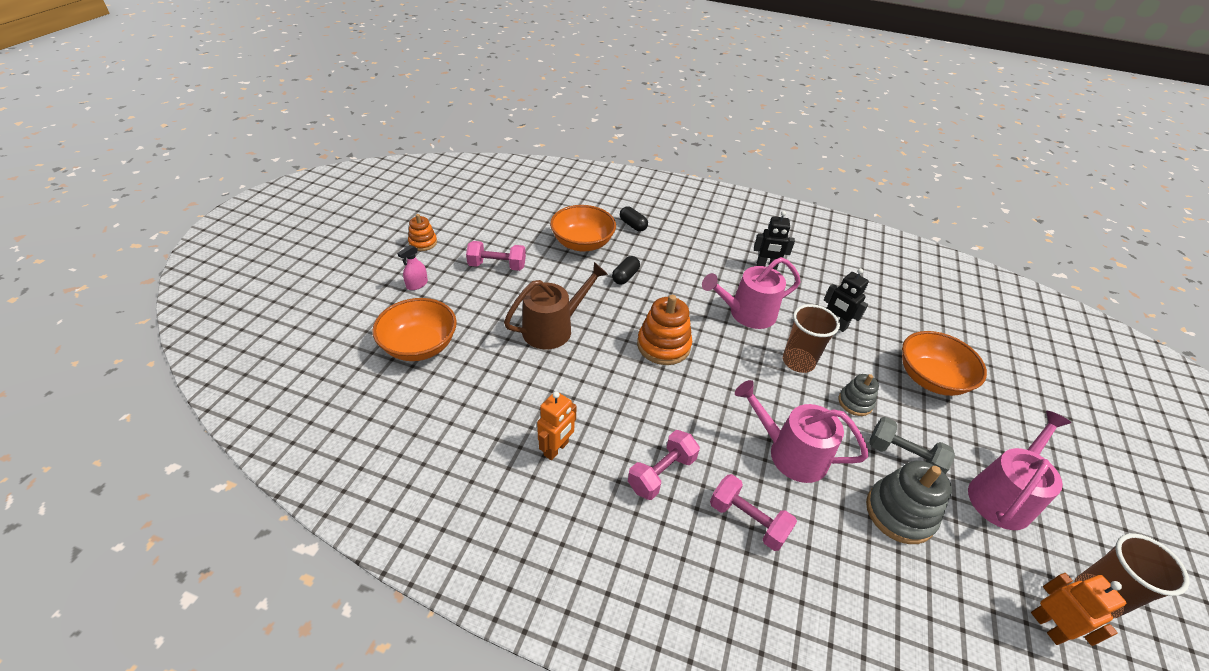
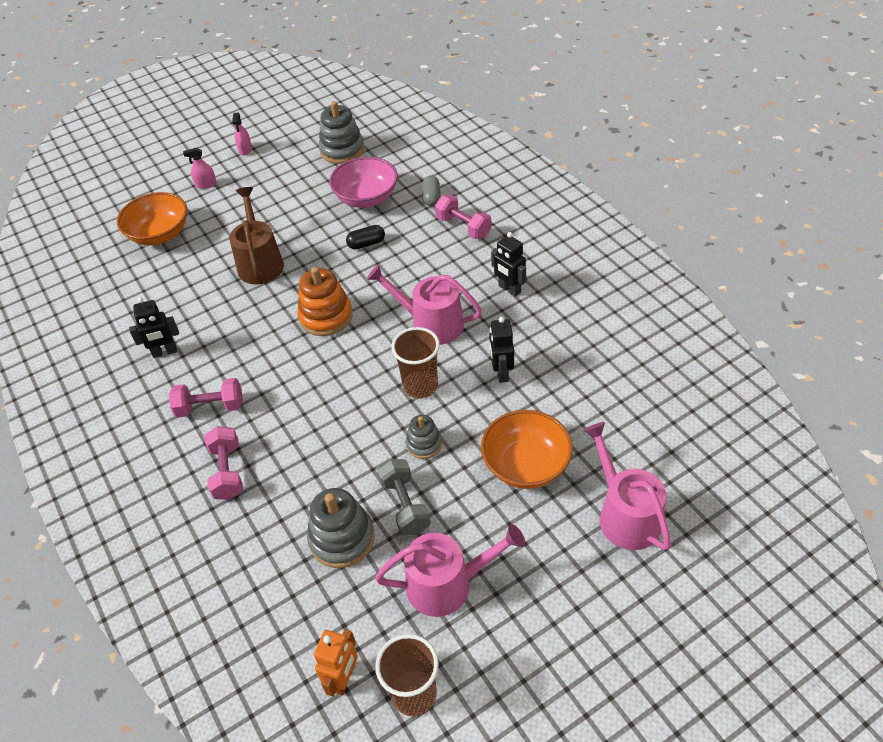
camera: 45 degrees right, 5 degrees up
orange stacking toy [408,214,437,251] -> pink spray bottle [232,113,252,155]
pink dumbbell [466,241,526,271] -> pink dumbbell moved to [435,195,491,239]
brown watering can [504,262,608,349] -> brown watering can turned 105 degrees counterclockwise [229,187,284,285]
orange robot [537,391,577,460] -> black robot [129,297,179,358]
orange bowl [550,205,616,252] -> pink bowl [329,157,398,208]
black capsule [620,206,648,232] -> grey capsule [422,175,441,207]
pink watering can [735,380,868,483] -> pink watering can moved to [583,422,671,550]
none -> grey stacking toy [319,101,365,164]

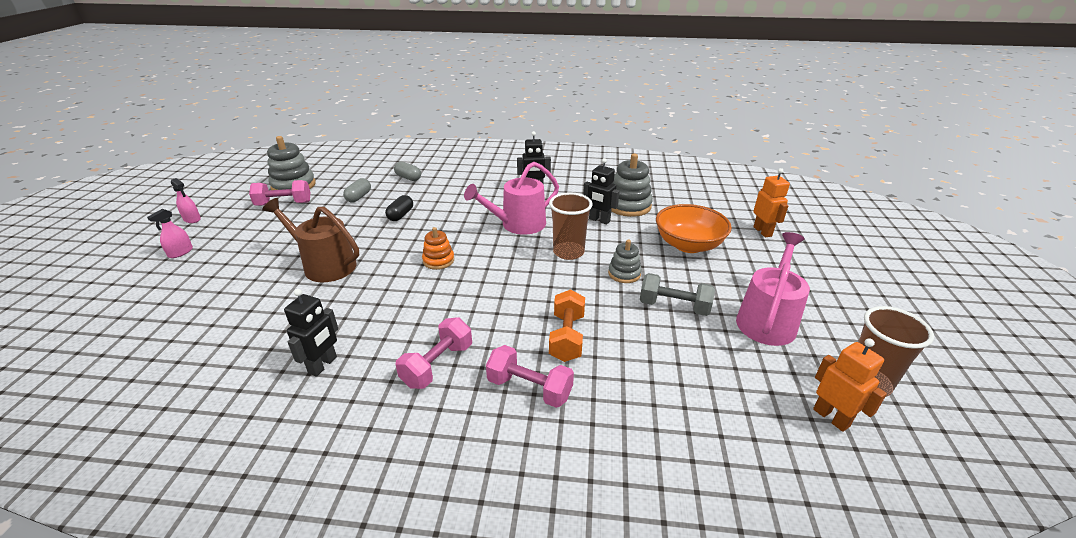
camera: 55 degrees left, 15 degrees down
orange bowl [117,192,187,245] -> none
orange stacking toy [297,267,353,336] -> orange stacking toy [422,227,454,270], size x0.59
grey stacking toy [307,488,375,568] -> grey stacking toy moved to [611,153,653,217]
pink bowl [329,157,398,208] -> grey capsule [343,178,371,202]
pink dumbbell [435,195,491,239] -> pink dumbbell moved to [249,180,310,206]
pink watering can [583,422,671,550] -> orange robot [753,168,790,237]
none -> orange dumbbell [549,289,585,362]

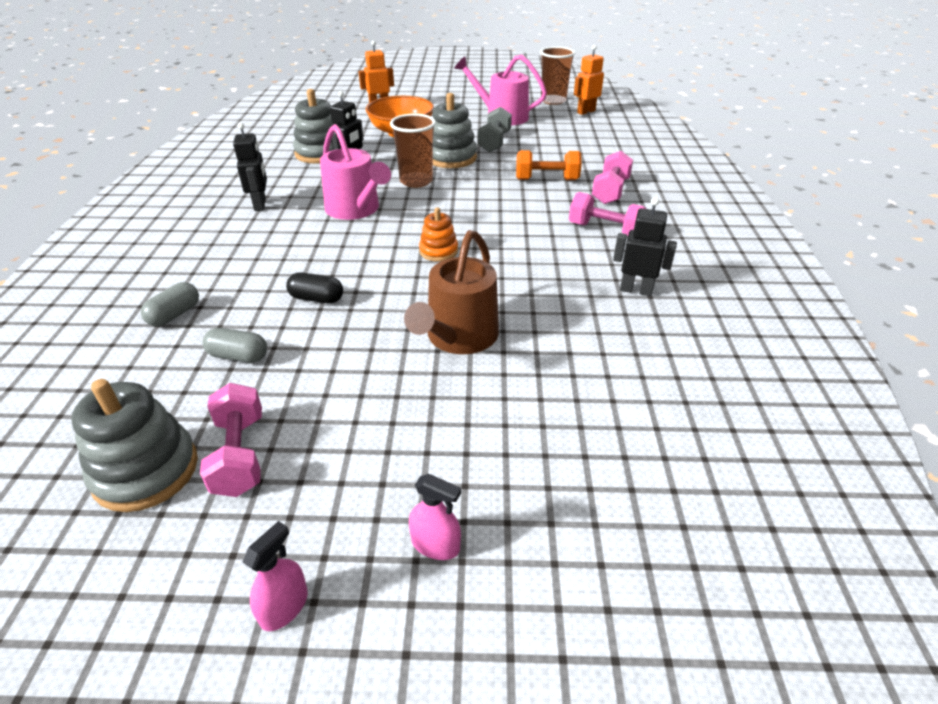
camera: 95 degrees left, 5 degrees up
grey stacking toy [608,240,642,283] -> grey stacking toy [432,93,477,168], size x1.69

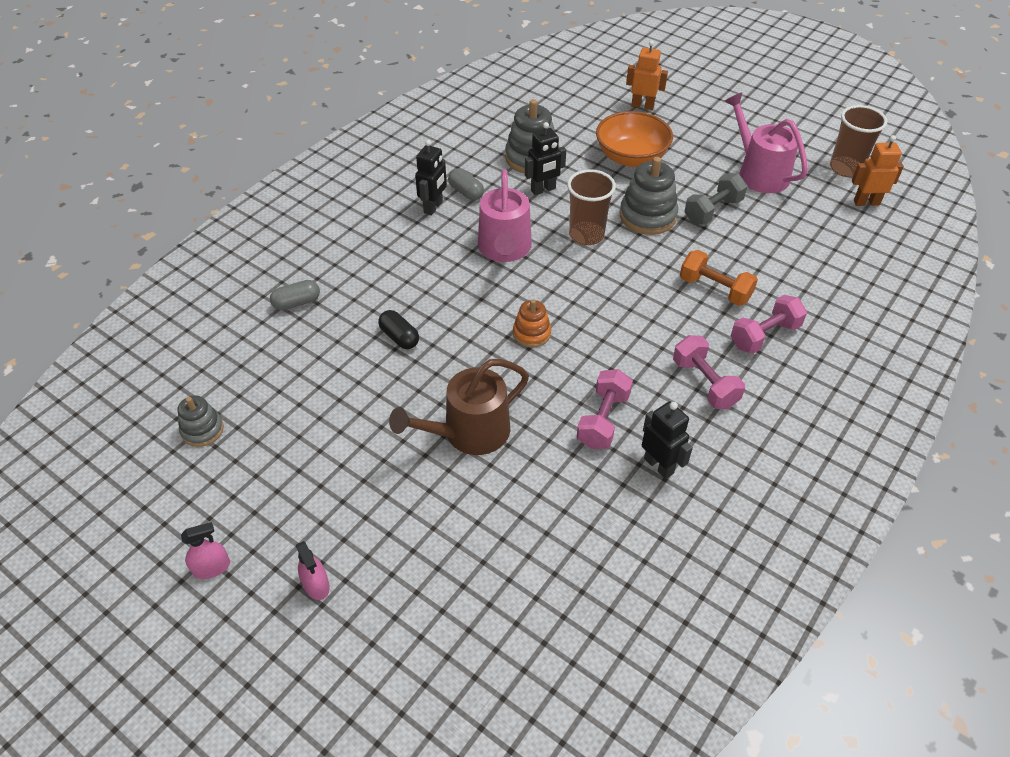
camera: 35 degrees right, 10 degrees up
grey stacking toy [71,379,198,512] -> grey stacking toy [178,396,224,447], size x0.59
pink dumbbell [200,383,262,497] -> pink dumbbell moved to [577,369,633,449]
grey capsule [203,328,267,363] -> grey capsule moved to [448,168,484,200]

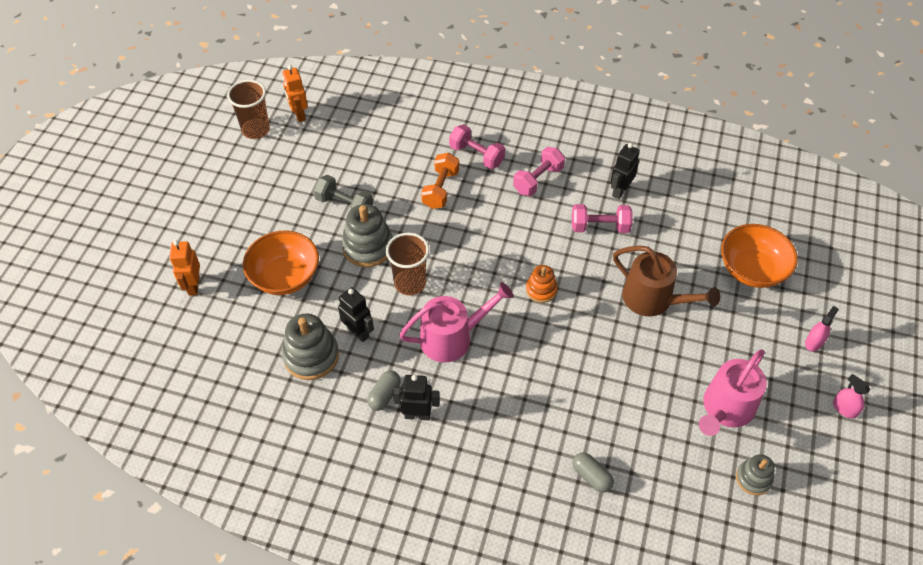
camera: 110 degrees left, 5 degrees up
black capsule [378,310,419,349] -> none
pink watering can [725,92,808,193] -> pink watering can moved to [699,349,767,436]
none -> orange bowl [721,224,798,288]

